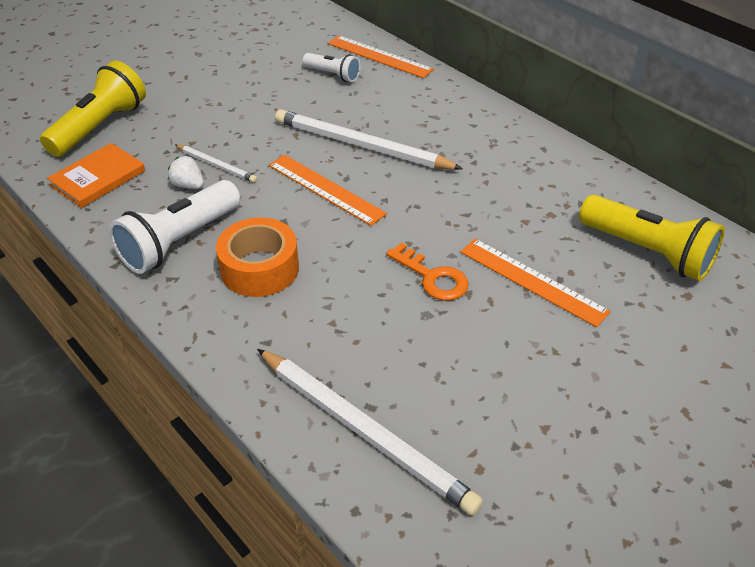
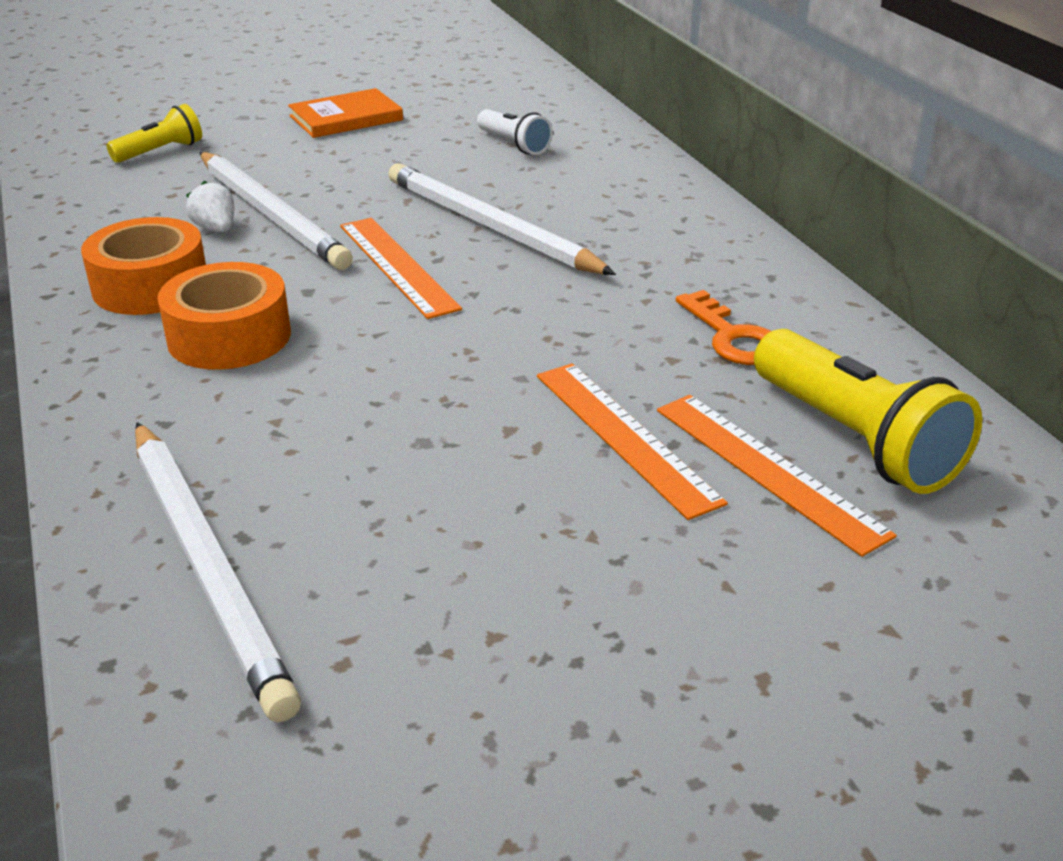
camera: 20 degrees right, 10 degrees down
yellow flashlight [40,61,146,157] -> yellow flashlight [107,104,202,163], size x0.56
orange book [47,143,145,208] -> orange book moved to [288,88,403,138]
white flashlight [109,180,240,274] -> orange tape [81,217,206,315]
white pencil [175,144,257,183] -> white pencil [200,152,353,270], size x2.00
orange ruler [327,35,434,78] -> orange ruler moved to [657,395,897,557]
orange key [386,243,468,300] -> orange key moved to [676,290,771,365]

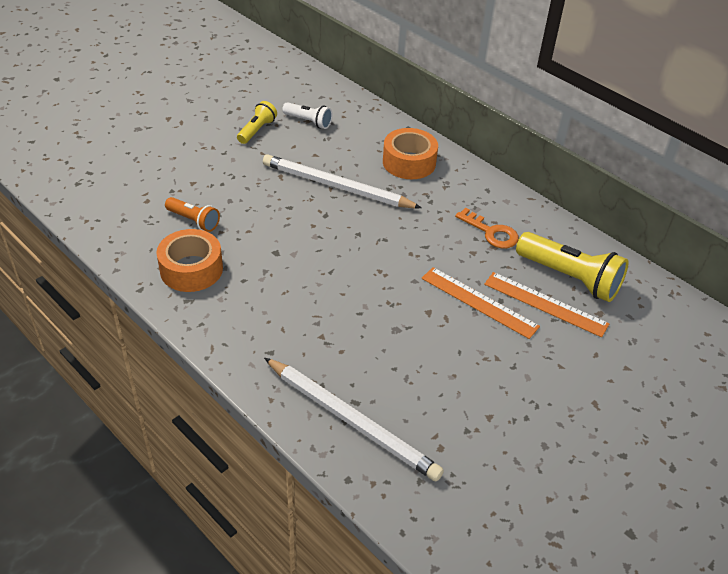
camera: 25 degrees left, 10 degrees up
yellow flashlight [107,104,202,163] -> yellow flashlight moved to [237,101,277,144]
orange tape [157,262,291,370] -> orange tape moved to [383,128,438,179]
white strawberry [186,181,234,232] -> orange flashlight [165,197,220,232]
white pencil [200,152,353,270] -> none
orange book [288,88,403,138] -> none
orange ruler [340,218,462,319] -> none

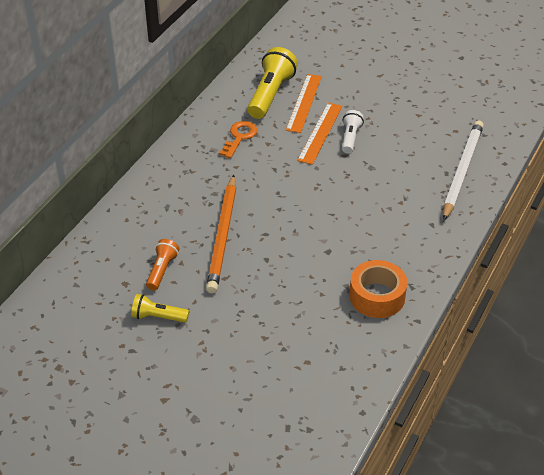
camera: 105 degrees left, 0 degrees up
orange flashlight [165,197,220,232] -> orange flashlight moved to [146,239,179,290]
white pencil [263,154,422,209] -> orange pencil [206,175,236,293]
white flashlight [282,102,333,129] -> white flashlight moved to [342,110,364,154]
orange tape [383,128,438,179] -> none

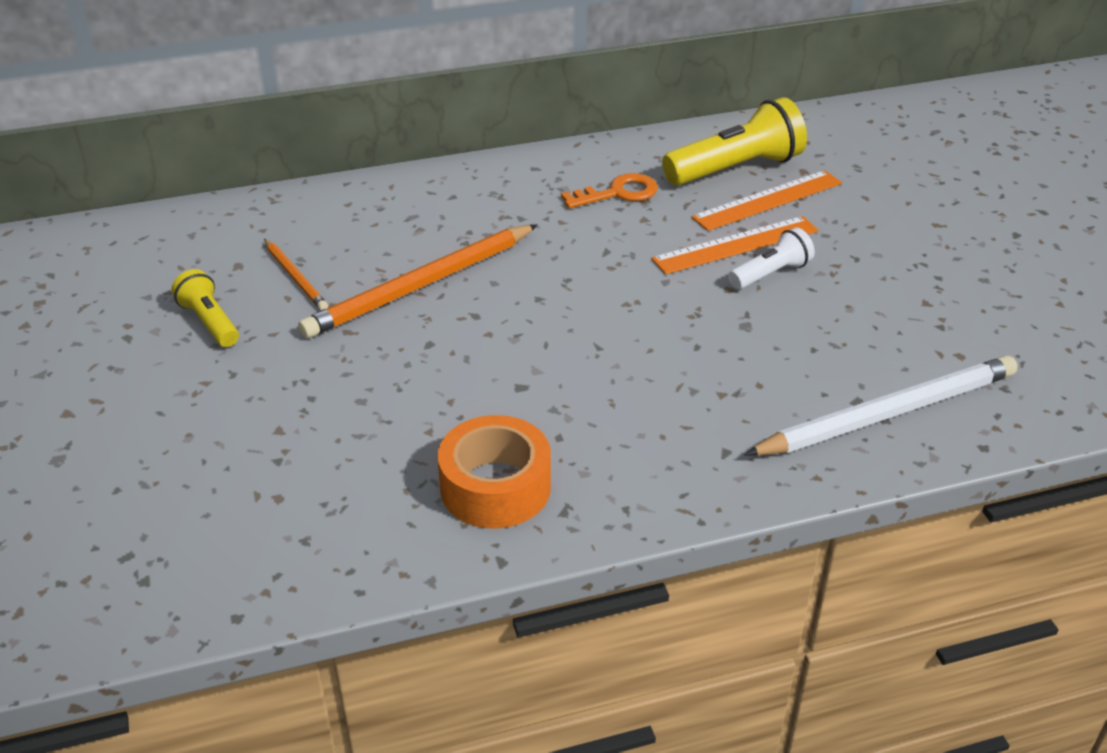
camera: 45 degrees right, 5 degrees down
orange flashlight [146,239,179,290] -> orange pencil [264,239,328,310]

